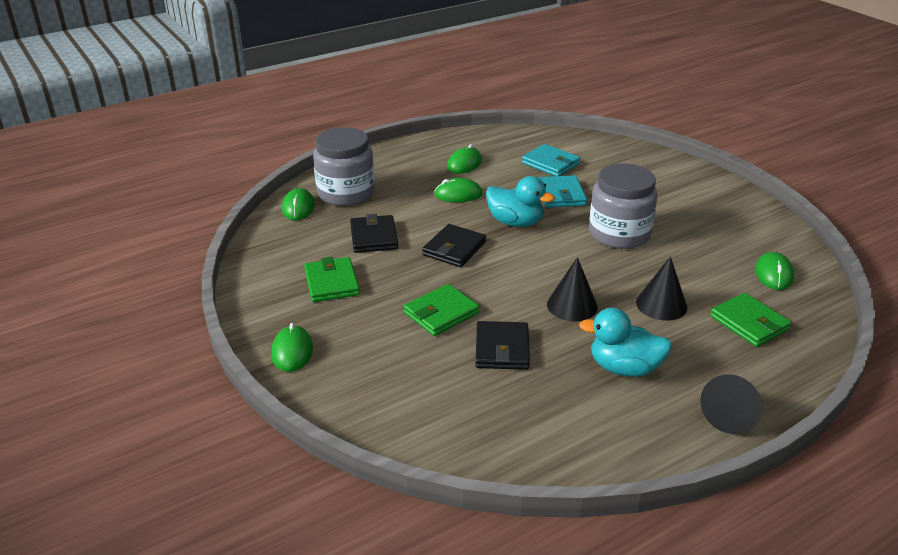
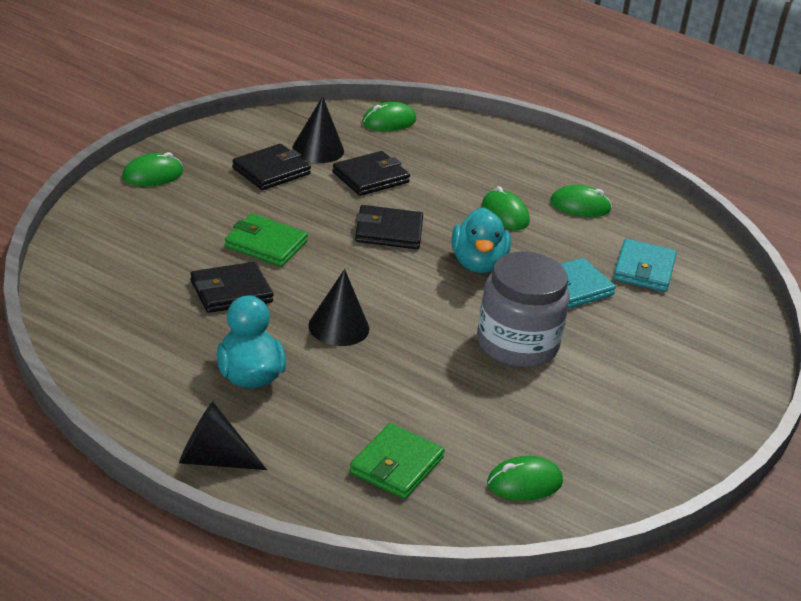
camera: 60 degrees right, 0 degrees up
green wallet [304,257,360,302] -> black wallet [232,144,311,190]
grey jar [313,127,375,206] -> none
black cone [636,256,687,321] -> black cone moved to [292,96,344,163]

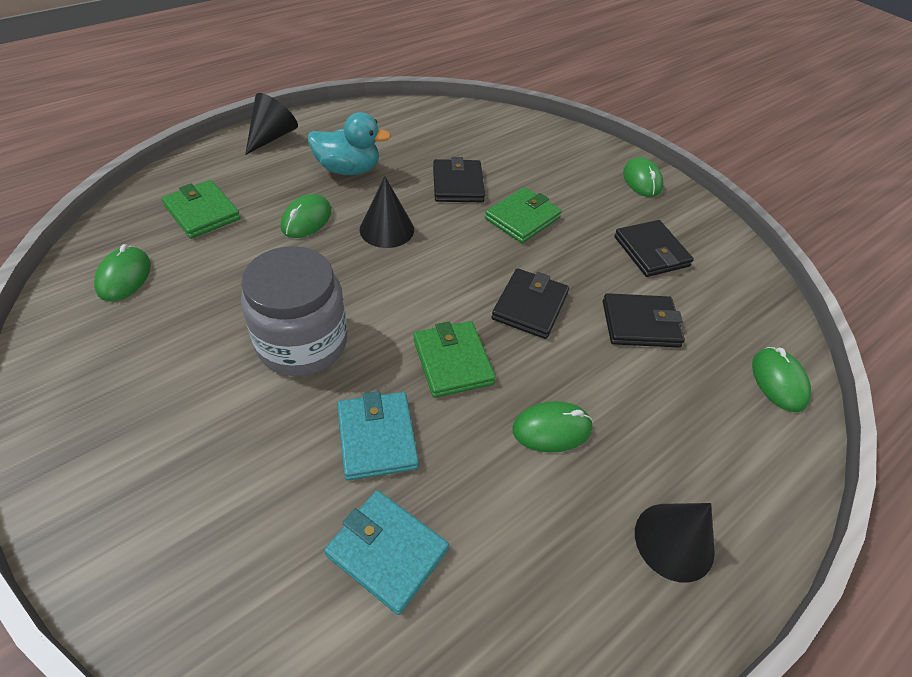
camera: 110 degrees right, 15 degrees up
black cone [292,96,344,163] -> black cone moved to [635,503,715,583]
black wallet [332,151,410,196] -> black wallet turned 75 degrees counterclockwise [603,293,685,348]
turquoise duck [452,207,511,273] -> green wallet [413,321,496,398]
green mouse [550,185,612,217] -> green mouse moved to [281,194,332,238]

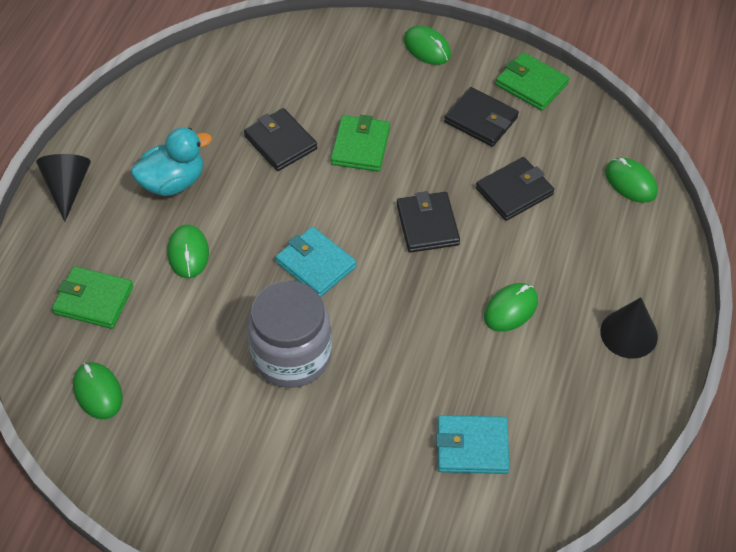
camera: 30 degrees left, 5 degrees up
turquoise wallet [337,391,419,481] -> turquoise wallet moved to [275,227,356,297]
black cone [360,177,414,248] -> none
green wallet [413,321,496,398] -> green wallet moved to [496,52,569,111]

